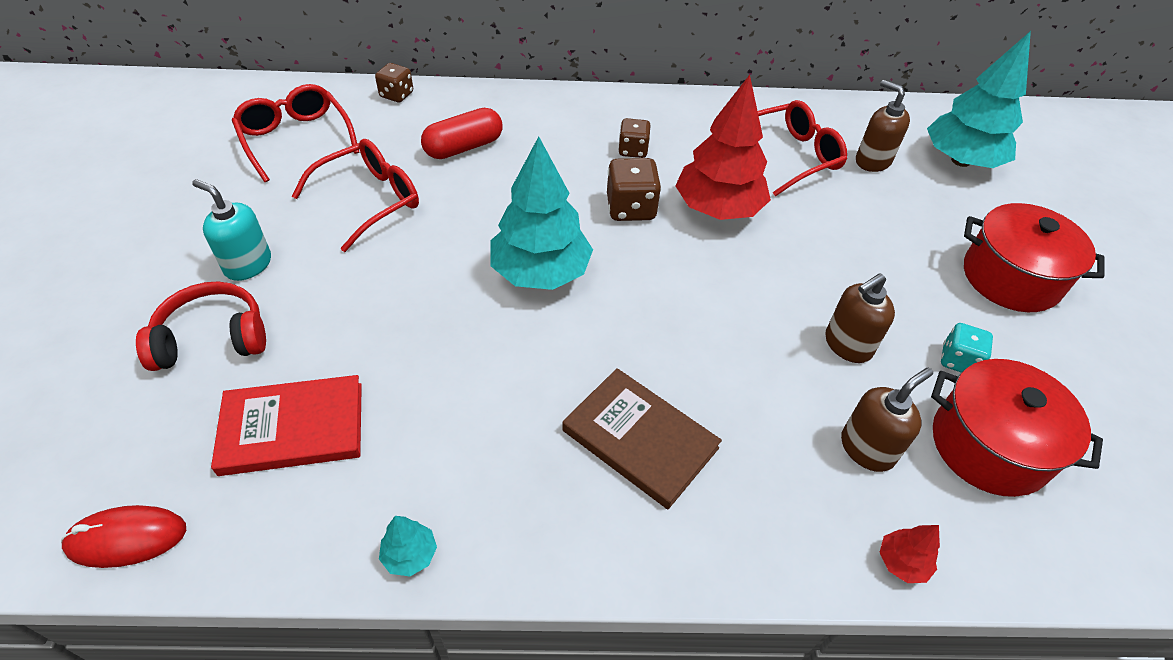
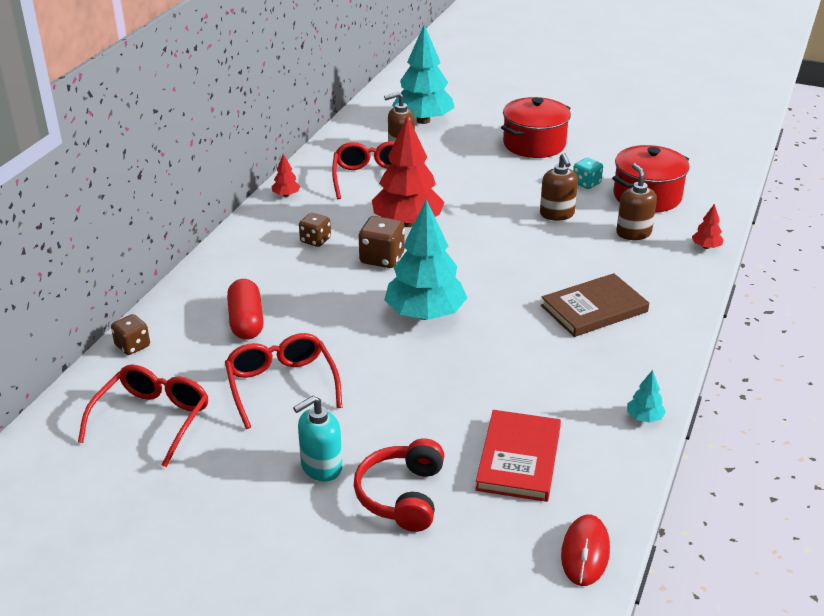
camera: 65 degrees left, 15 degrees down
red glasses [232,84,359,182] -> red glasses turned 120 degrees clockwise [78,364,209,467]
none -> red tree [272,154,301,197]

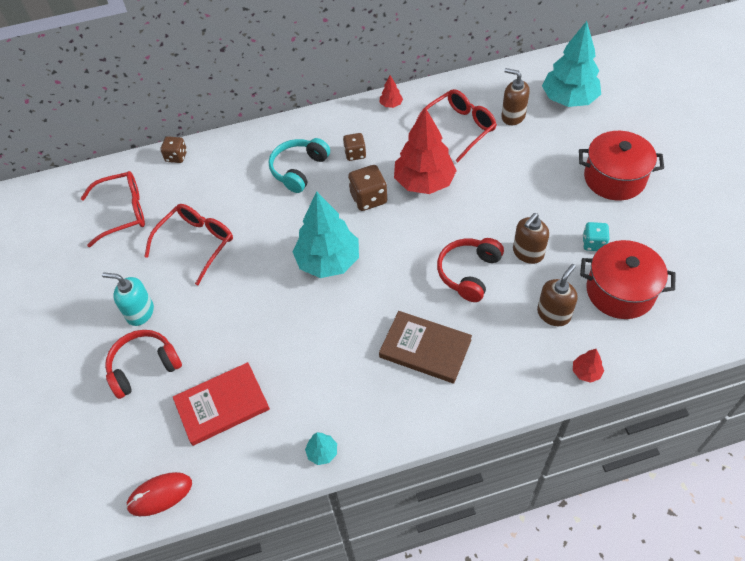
camera: 55 degrees right, 20 degrees up
red capsule [227,279,263,340] -> none
none -> turquoise headphones [269,138,330,193]
none -> red headphones [437,238,504,302]

